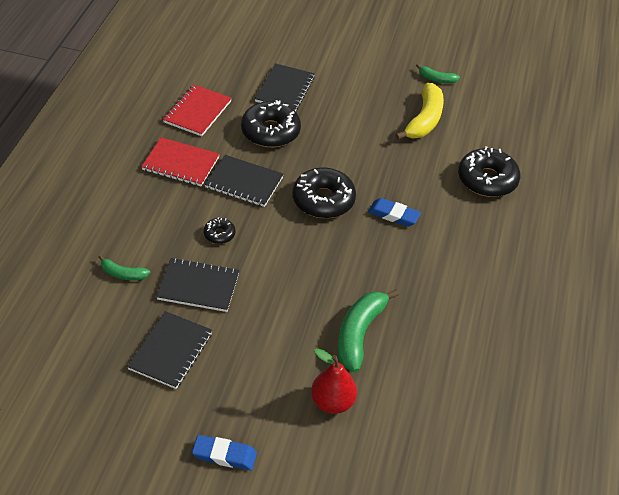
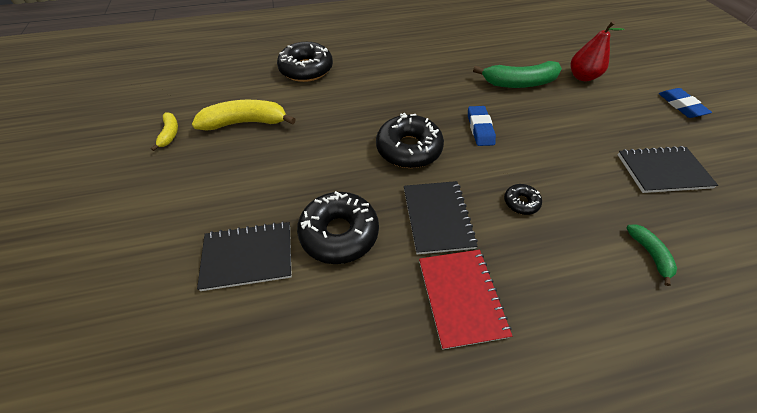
camera: 115 degrees left, 5 degrees up
black notebook [156,258,240,312] -> none
red notebook [163,85,232,136] -> none
blue eraser [368,198,421,227] -> blue eraser moved to [468,106,496,146]
green banana [416,64,460,83] -> yellow banana [151,112,178,151]

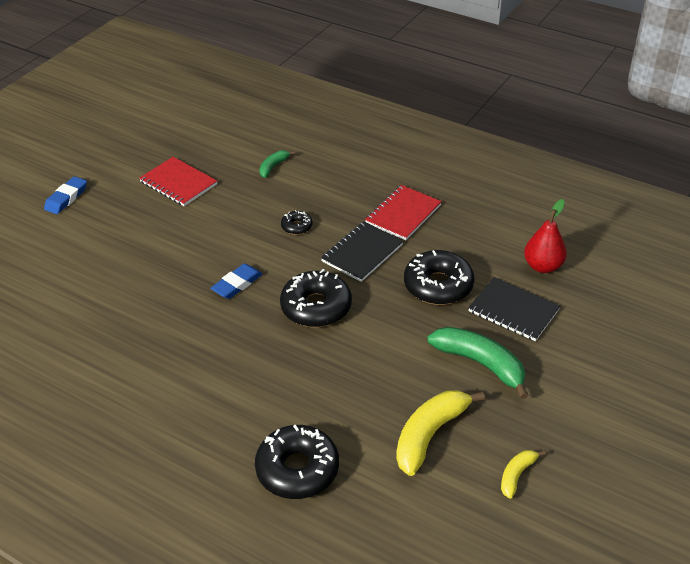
camera: 135 degrees left, 10 degrees down
yellow banana [192,100,296,131] -> yellow banana turned 90 degrees clockwise [396,390,485,476]
green banana [473,61,562,88] -> green banana moved to [427,327,529,399]
red pear [571,21,624,81] -> red pear moved to [524,199,567,273]
black notebook [617,146,718,193] -> red notebook [139,157,217,206]

